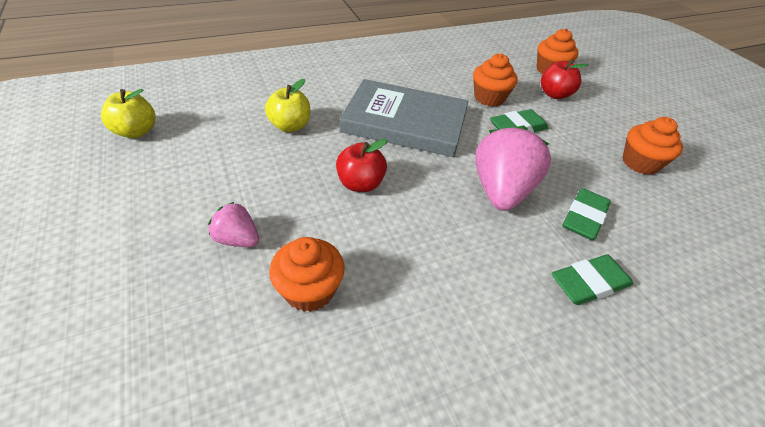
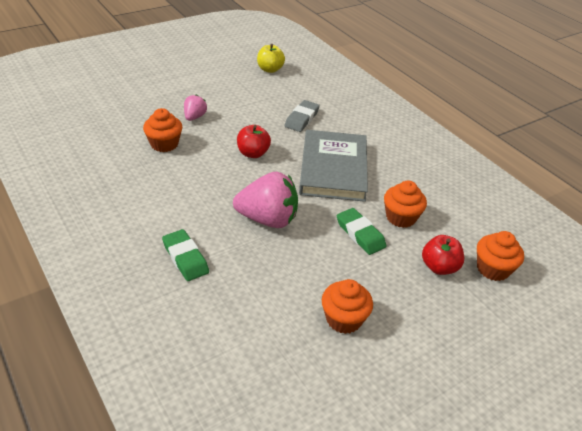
camera: 80 degrees right, 5 degrees down
yellow apple [265,79,310,132] -> grey eraser [285,100,320,132]
green eraser [562,188,611,240] -> none

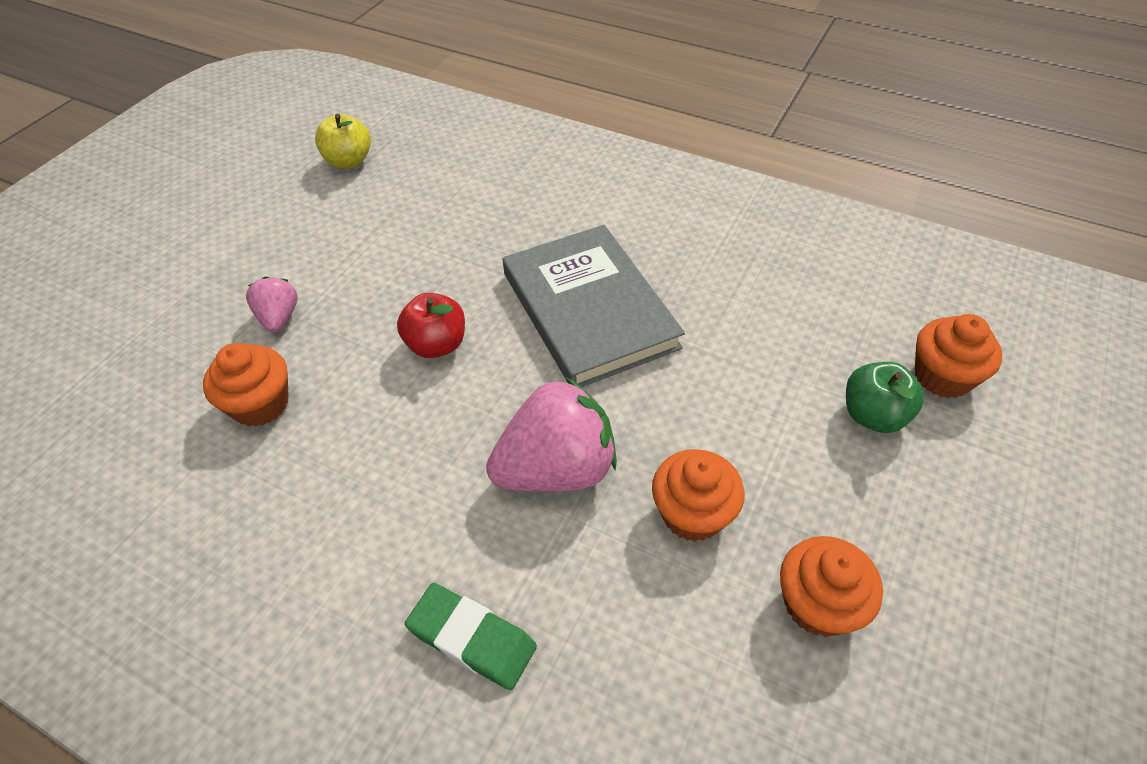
camera: 25 degrees left, 10 degrees up
grey eraser [285,100,320,132] -> none
green eraser [337,208,386,255] -> none
orange cupcake [384,180,427,228] -> orange cupcake moved to [652,449,744,542]
red apple [422,235,464,275] -> green apple [846,362,924,433]

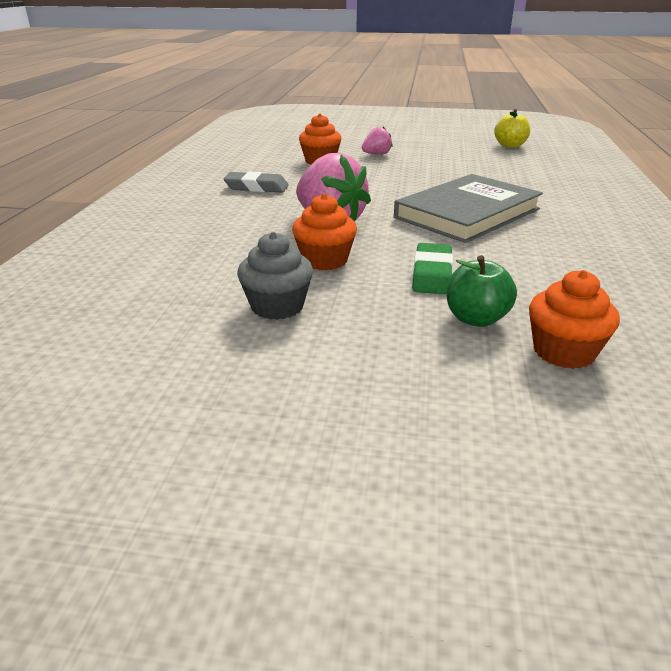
camera: 70 degrees right, 20 degrees down
red apple [397,293,465,358] -> none
green eraser [405,583,537,690] -> green eraser moved to [412,243,453,295]
orange cupcake [780,536,883,637] -> grey cupcake [237,232,313,320]
none -> grey eraser [224,171,289,193]

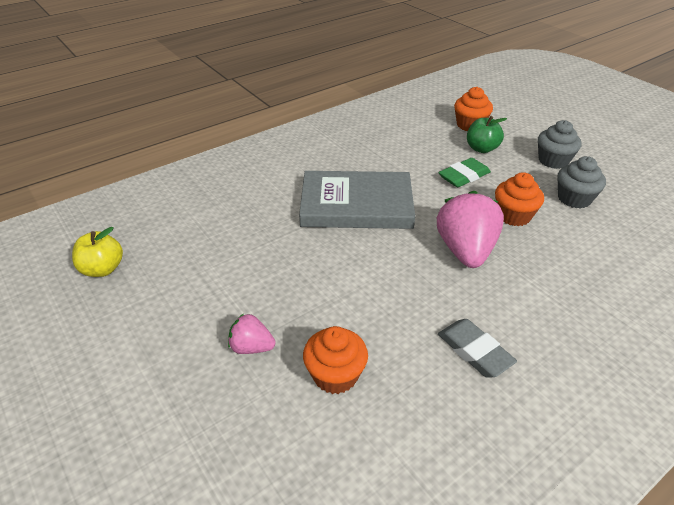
camera: 135 degrees left, 10 degrees up
none -> grey cupcake [538,120,581,169]

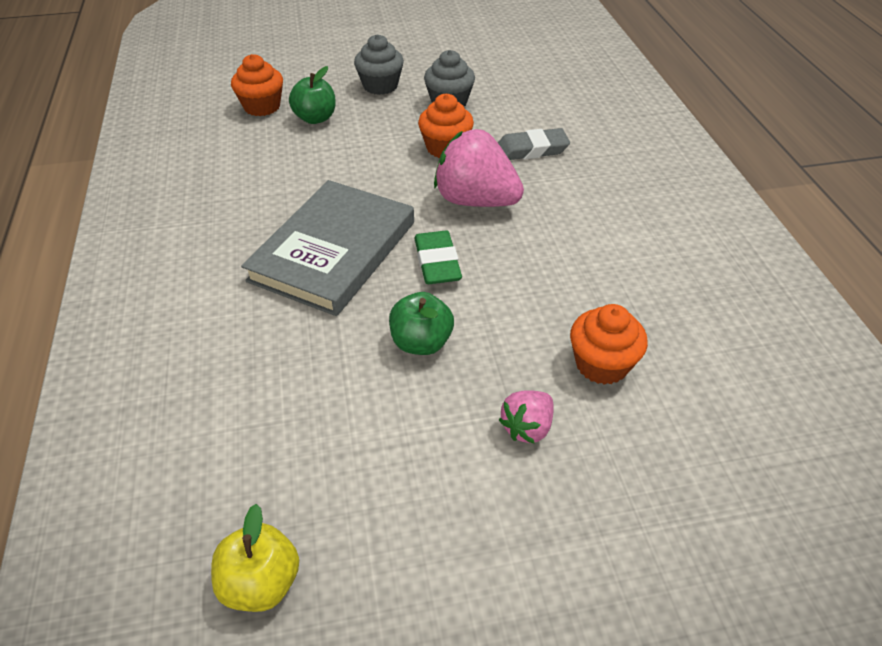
camera: 65 degrees left, 5 degrees up
green eraser [438,158,491,187] -> green eraser moved to [414,231,462,284]
grey eraser [438,319,517,378] -> grey eraser moved to [498,128,570,160]
none -> green apple [389,292,454,355]

